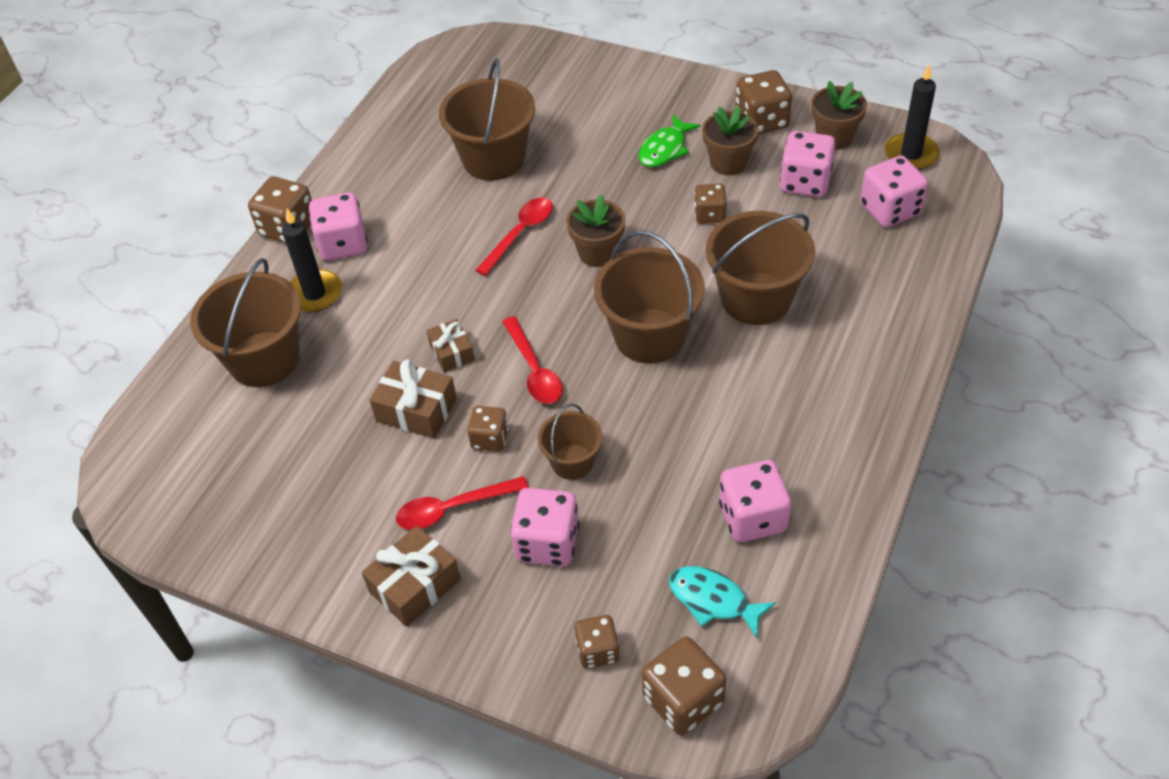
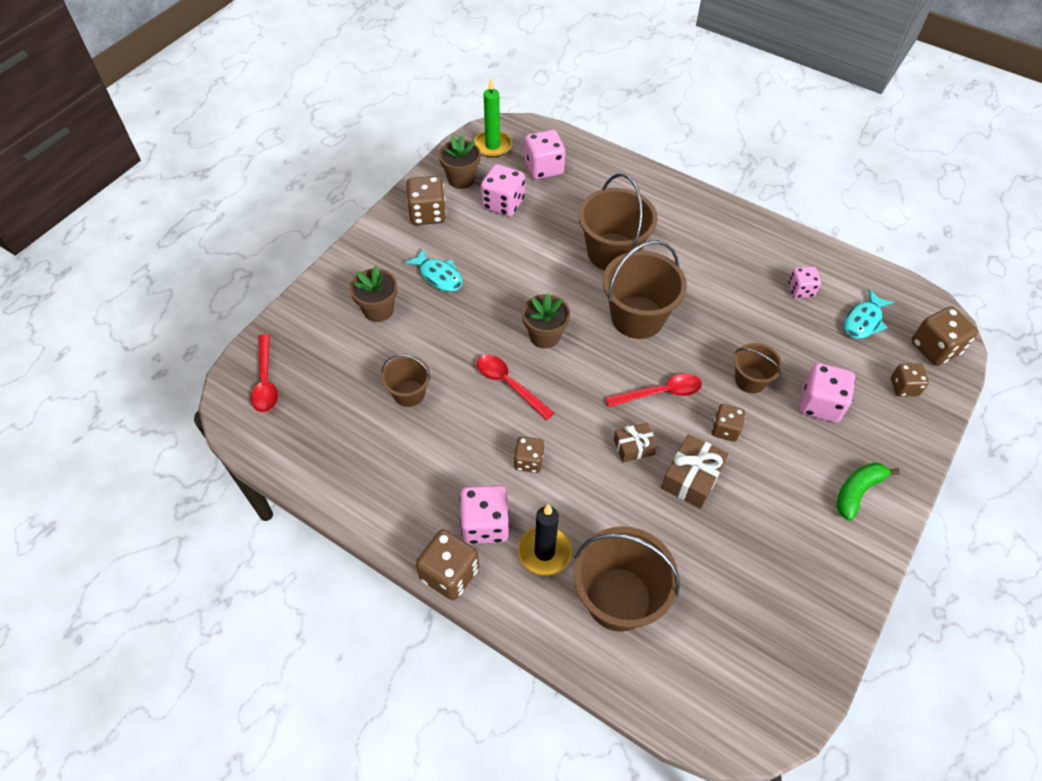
camera: 85 degrees left, 5 degrees up
brown gift [362,526,461,627] -> green banana [837,463,900,521]
red spoon [396,476,529,530] -> red spoon moved to [251,334,278,412]
brown bucket [439,58,535,181] -> brown bucket [381,355,431,407], size x0.56
green fish [639,114,701,167] -> turquoise fish [404,248,463,292]
brown dice [694,184,727,224] -> brown dice moved to [514,436,544,473]
brown flower pot [702,106,758,175] -> brown flower pot moved to [350,266,397,322]
pink dice [719,460,791,542] -> pink dice [788,266,821,298], size x0.63
black candle [884,64,940,170] -> green candle [474,79,512,158]

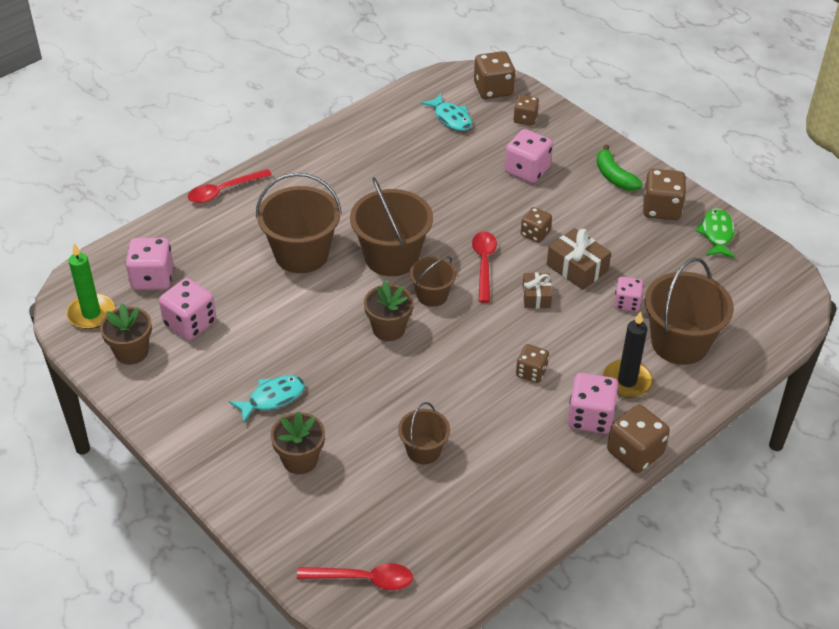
camera: 75 degrees left, 10 degrees down
brown dice [406,176,446,225] -> brown dice moved to [643,169,686,220]
red spoon [477,355,554,420] -> red spoon moved to [188,169,272,203]
brown bucket [734,343,783,393] -> brown bucket moved to [410,256,456,307]
pink dice [788,266,821,298] -> pink dice moved to [614,277,644,312]
none -> green fish [696,208,735,258]

